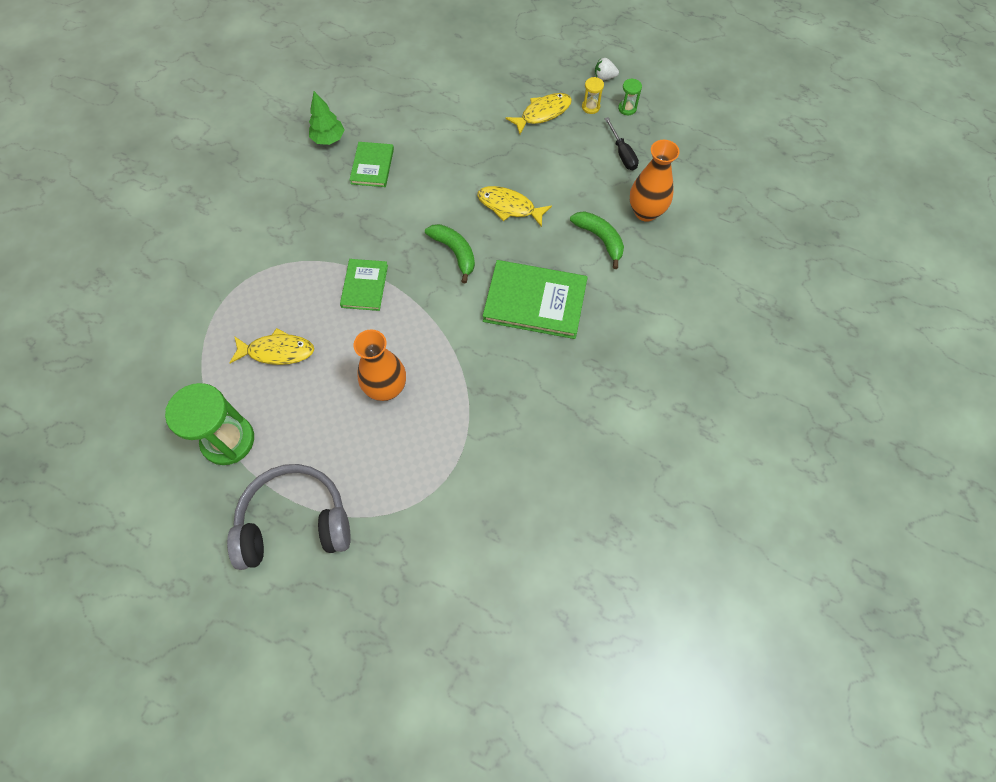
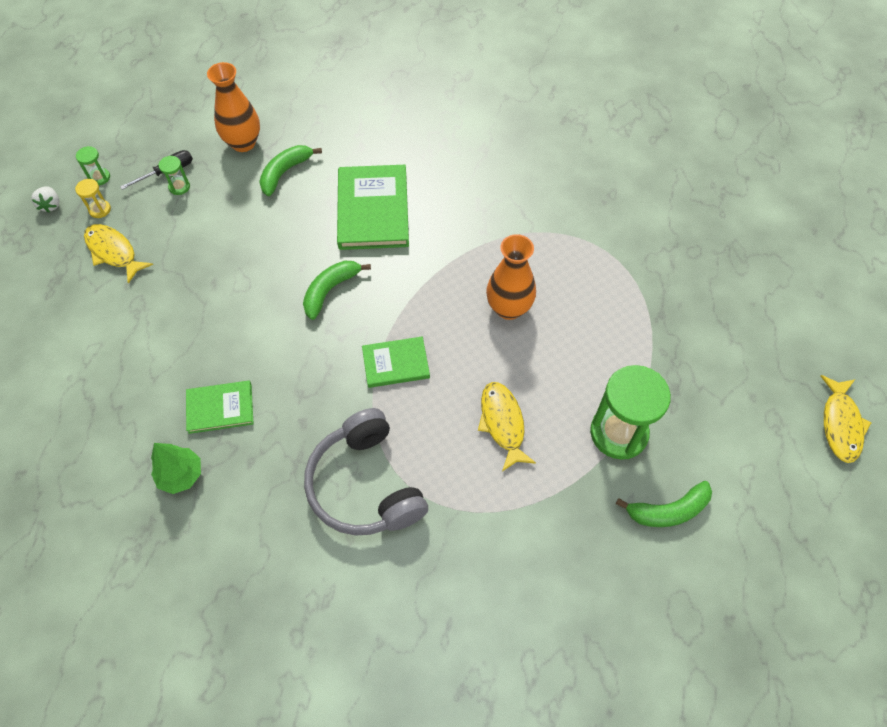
camera: 105 degrees left, 5 degrees down
grey headphones [227,464,351,570] -> grey headphones moved to [304,408,428,536]
yellow fish [477,186,552,227] -> yellow fish moved to [821,375,871,463]
none -> green hourglass [158,156,190,195]
none -> green banana [616,481,712,527]

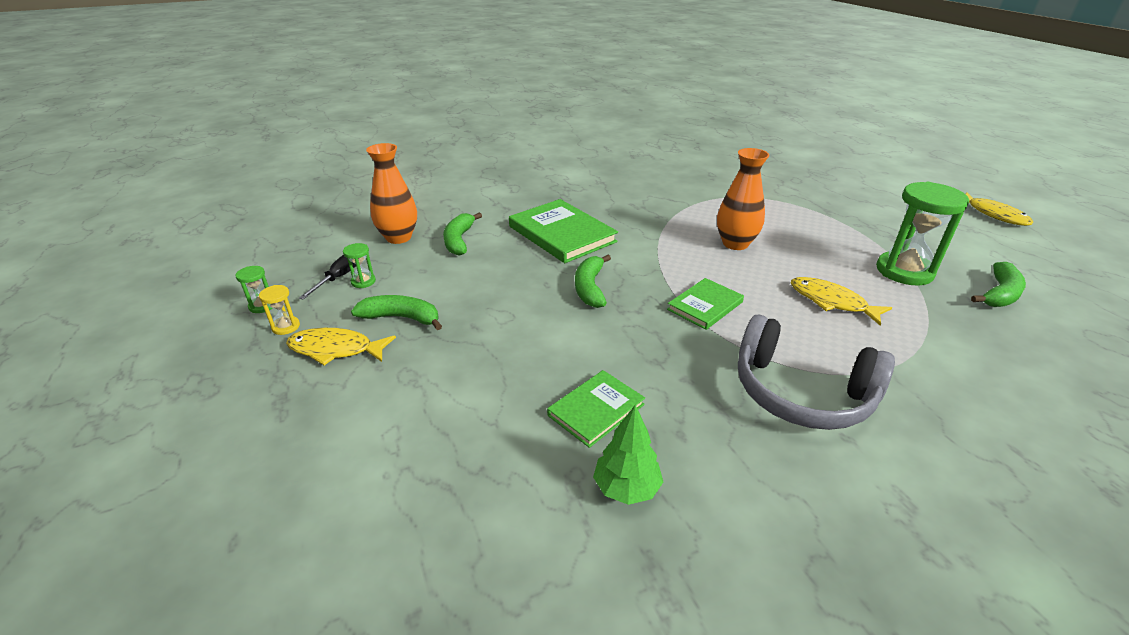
camera: 35 degrees left, 25 degrees down
white strawberry [31,186,59,213] -> none
none -> green banana [351,295,442,330]

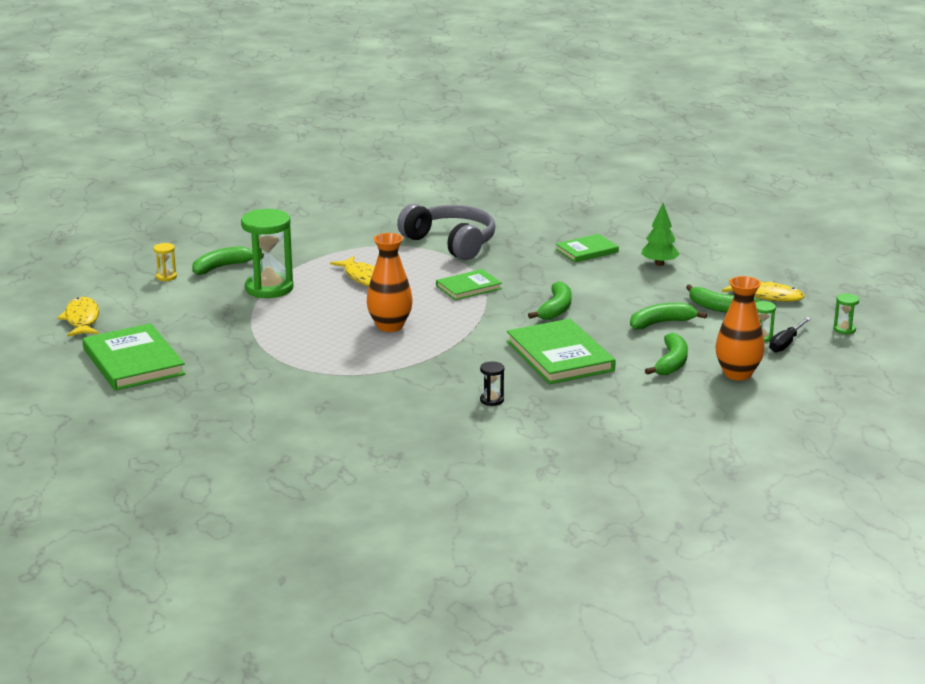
camera: 165 degrees left, 10 degrees down
yellow hourglass [259,285,300,335] -> yellow hourglass moved to [153,243,177,281]
green tree [593,405,663,505] -> green tree moved to [641,203,680,266]
none -> green book [83,323,185,391]
none -> black hourglass [480,361,504,406]
none -> green banana [630,303,707,330]

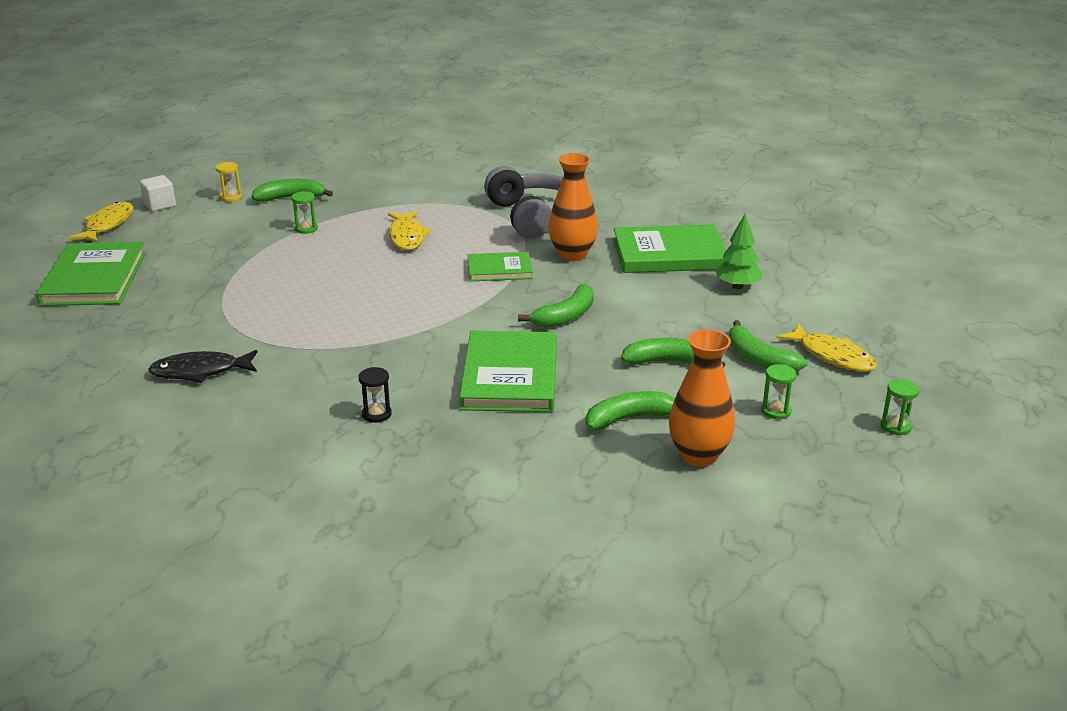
camera: 25 degrees right, 5 degrees up
green hourglass [241,209,294,298] -> green hourglass [291,191,318,234], size x0.44
orange vase [367,233,413,332] -> orange vase moved to [548,153,598,261]
green book [555,234,619,263] -> green book [613,224,726,273], size x1.72
green banana [645,333,688,375] -> green banana turned 150 degrees counterclockwise [586,391,675,430]
black screwdriver [769,317,811,353] -> none
none -> white cube [140,175,176,211]
none -> black fish [148,350,258,383]

